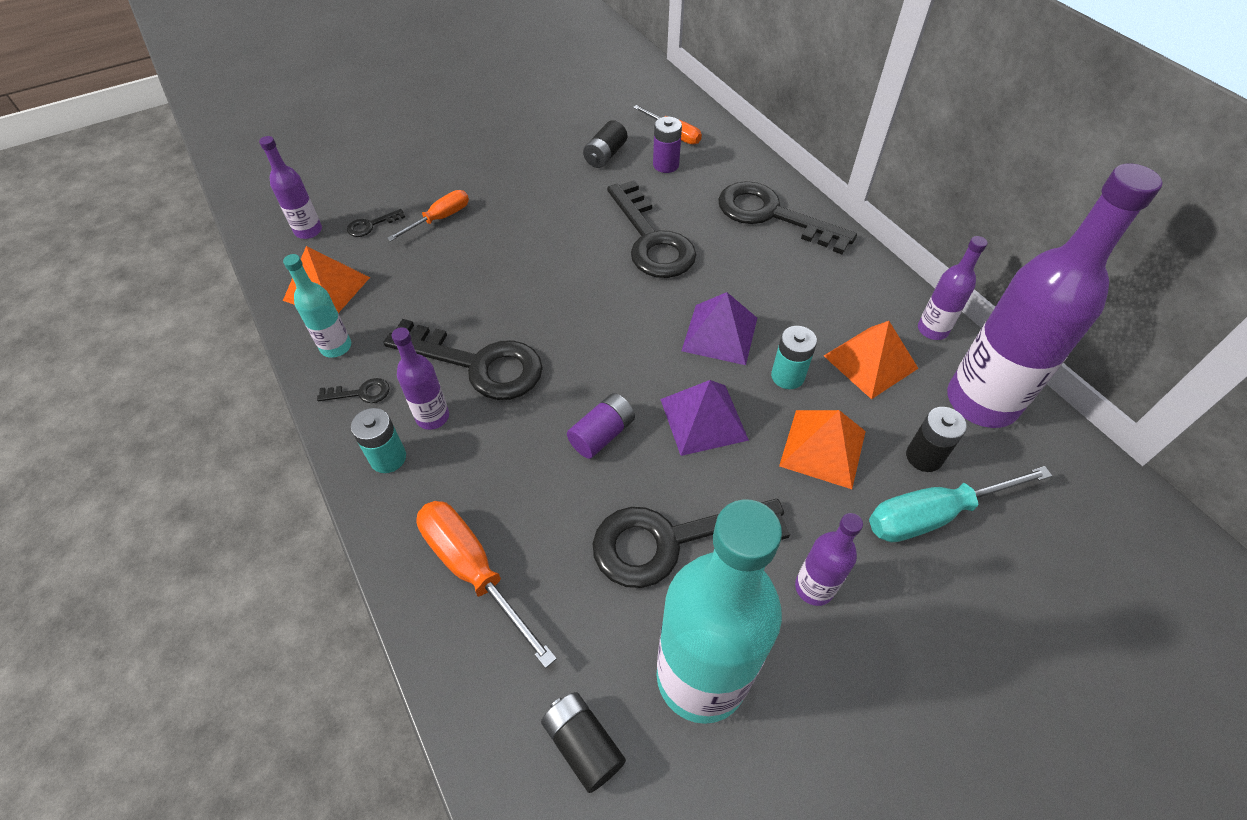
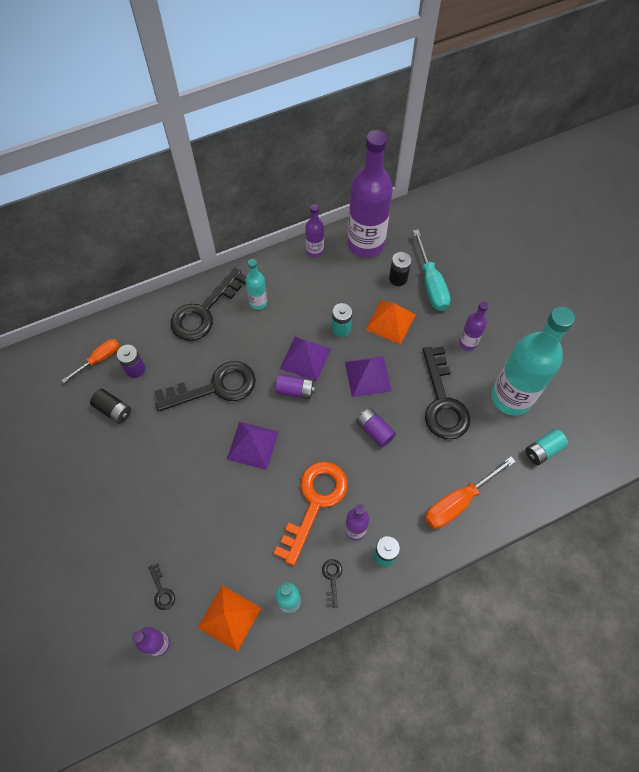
camera: 85 degrees left, 10 degrees up
black key [383,319,543,400] -> orange key [273,461,348,566]
orange screwdriver [387,190,469,242] -> none
black battery [541,692,626,793] -> turquoise battery [525,429,568,465]
orange pyramid [824,321,919,399] -> none
none -> purple pyramid [227,422,279,470]
none -> turquoise bottle [245,259,268,310]
none -> purple battery [275,374,315,399]

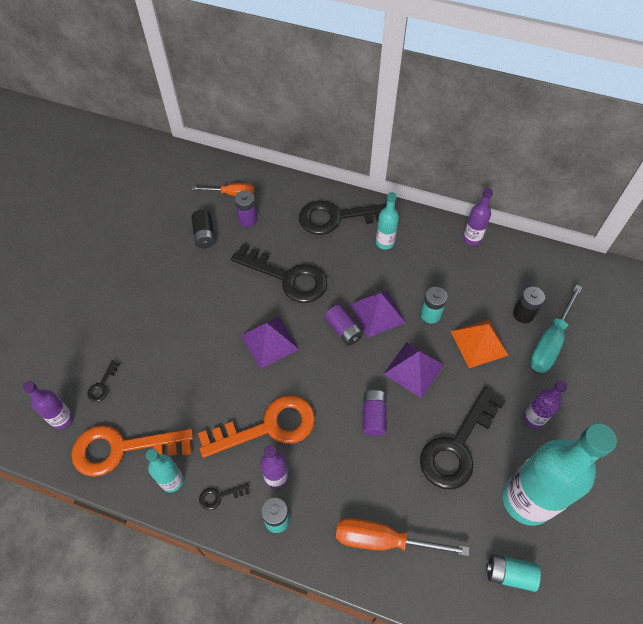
camera: 45 degrees right, 5 degrees down
orange pyramid [197,585,261,651] -> orange key [71,425,193,477]
black key [322,559,342,608] -> black key turned 150 degrees counterclockwise [199,483,250,510]
purple bottle [347,130,393,258] -> none

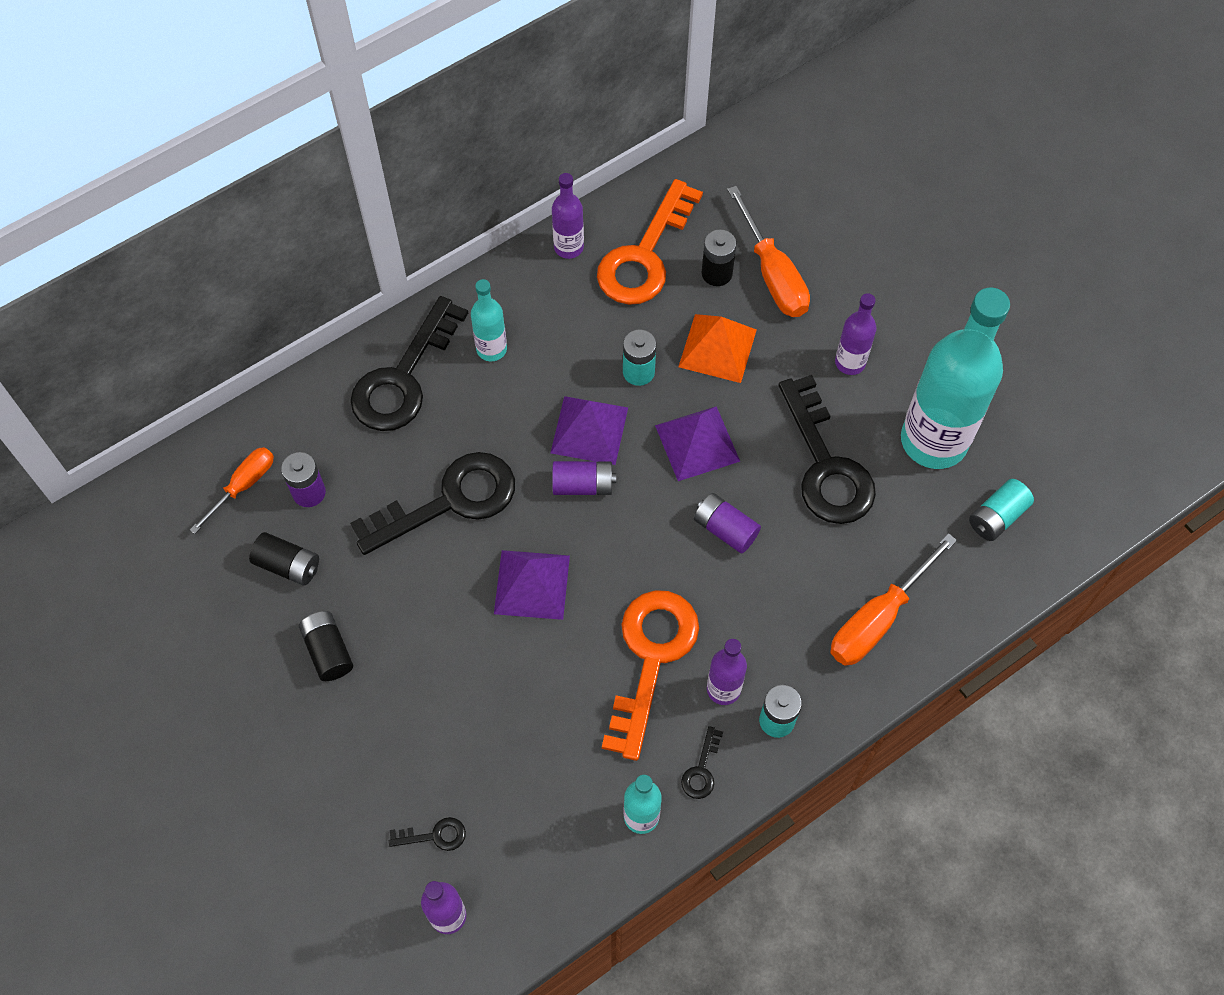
camera: 55 degrees left, 5 degrees up
orange key [71,425,193,477] -> orange key moved to [597,179,703,305]
black key [87,360,120,402] -> black key turned 60 degrees counterclockwise [389,817,466,851]
turquoise screwdriver [530,284,583,373] -> orange screwdriver [727,186,810,317]
none -> black battery [299,611,353,681]

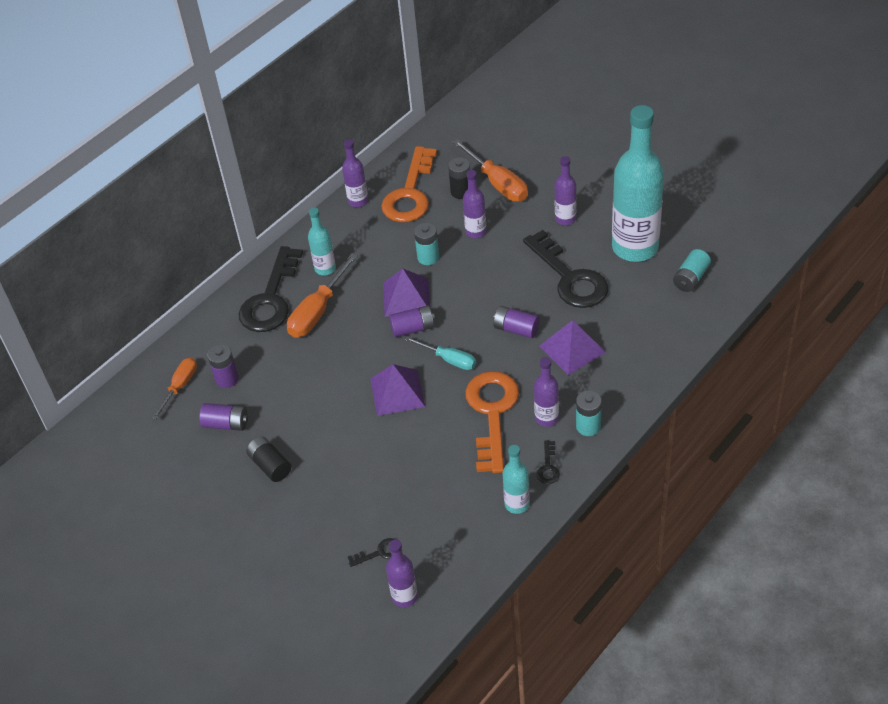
camera: 10 degrees left, 15 degrees down
black battery [249,532,319,586] -> purple battery [199,403,248,431]
black key [350,452,515,555] -> none
purple pyramid [655,406,740,481] -> purple pyramid moved to [540,320,606,375]
orange pyramid [678,314,757,383] -> purple bottle [463,170,486,238]
orange screwdriver [830,533,957,666] -> orange screwdriver moved to [287,253,358,338]
none -> turquoise screwdriver [405,336,476,370]

